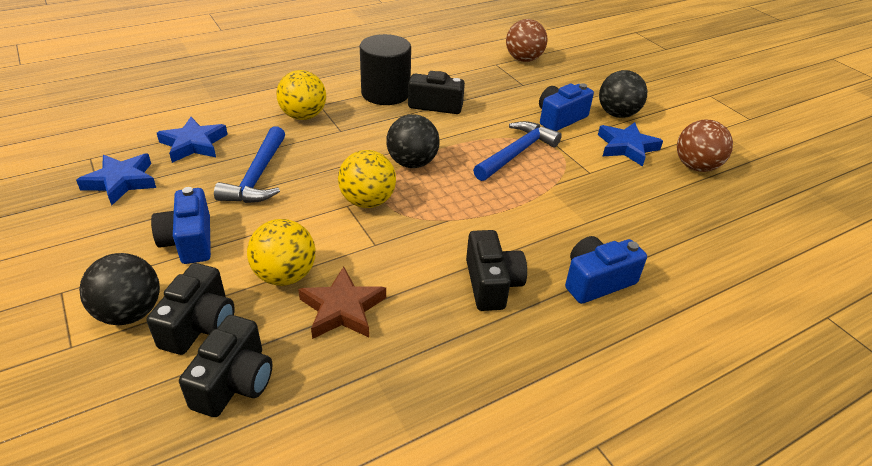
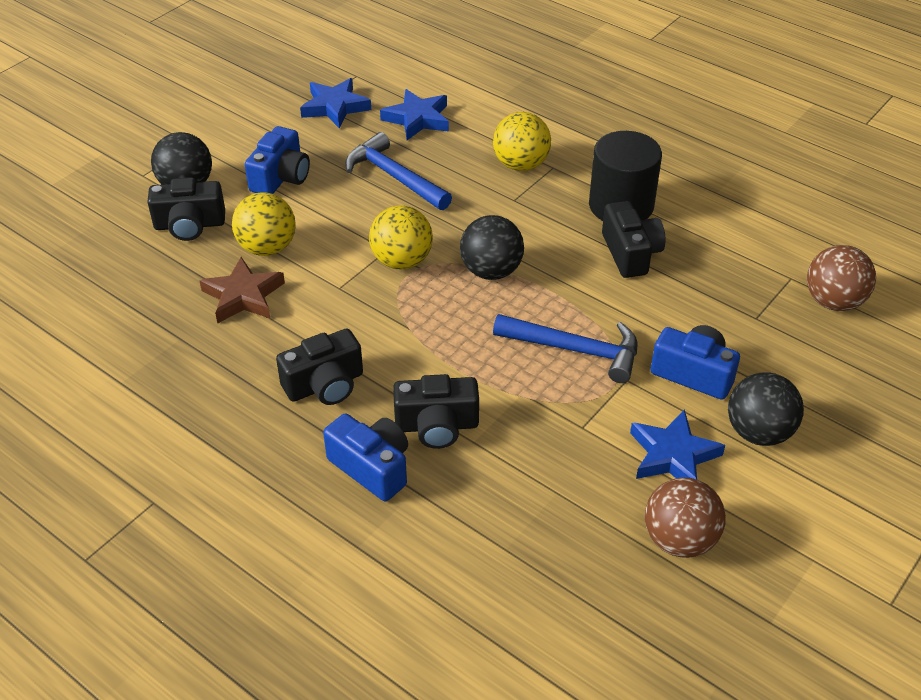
camera: 70 degrees right, 5 degrees up
blue camera [151,187,211,264] -> blue camera turned 150 degrees clockwise [245,126,310,194]
black camera [179,315,272,417] -> black camera moved to [393,374,479,449]
blue hammer [214,126,285,203] -> blue hammer turned 60 degrees clockwise [345,132,452,210]

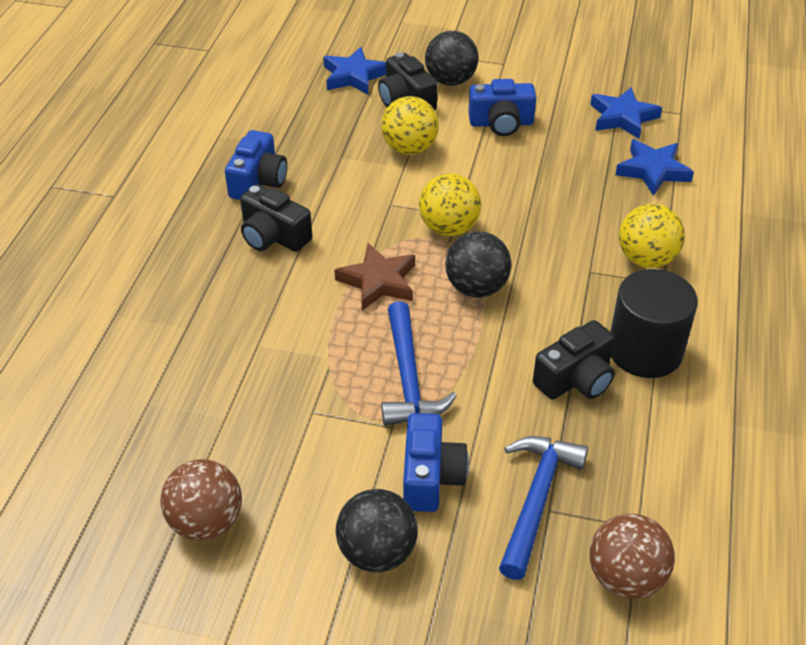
camera: 65 degrees right, 0 degrees up
brown star [199,257,285,324] -> brown star moved to [335,243,415,310]
blue camera [323,414,408,501] -> blue camera moved to [225,130,287,200]
blue hammer [345,132,452,210] -> blue hammer moved to [499,436,588,580]
black camera [393,374,479,449] -> none
blue star [630,409,725,479] -> blue star moved to [323,47,386,95]

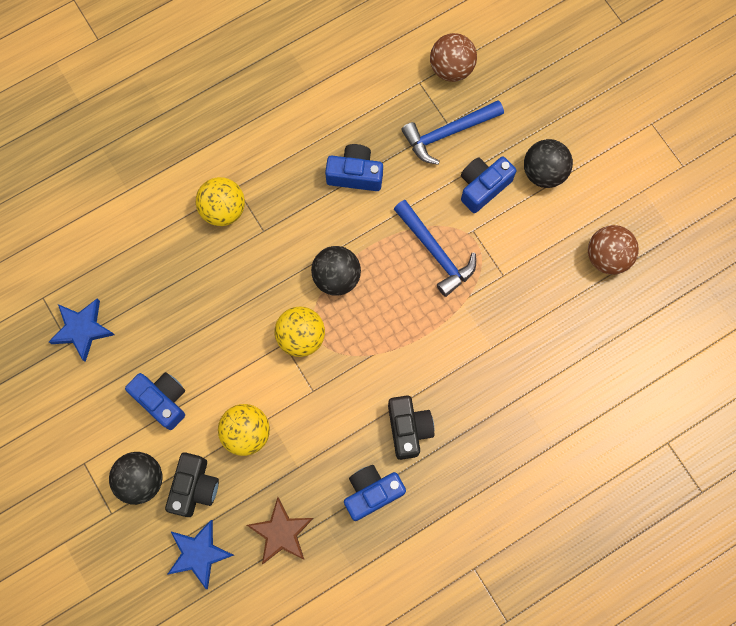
camera: 135 degrees left, 30 degrees up
brown star [335,243,415,310] -> brown star moved to [247,497,314,564]
blue hammer [382,301,457,426] -> blue hammer turned 105 degrees clockwise [394,200,476,297]
black camera [533,320,615,400] -> blue camera [325,144,383,191]
black cylinder [610,269,698,378] -> none
blue star [615,139,694,196] -> none

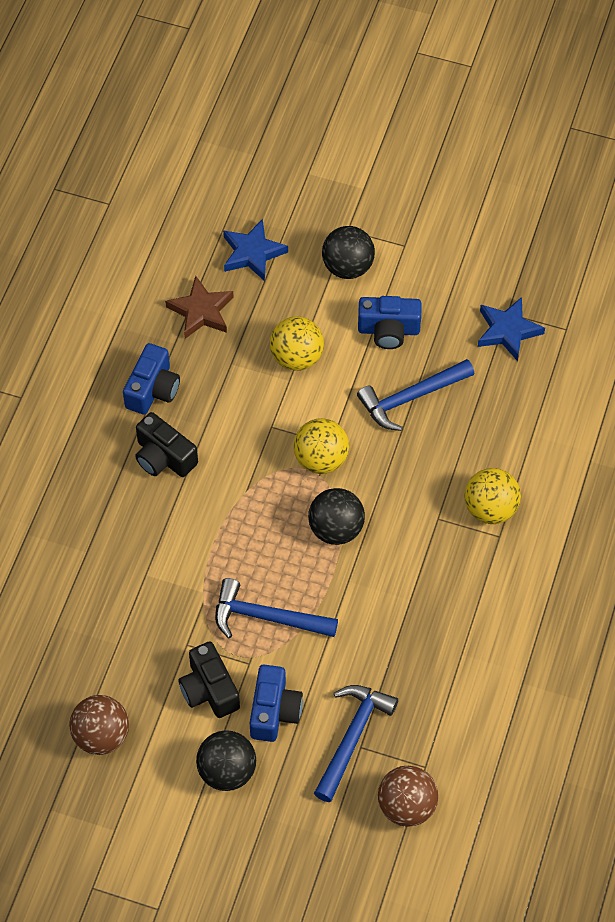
camera: 140 degrees right, 15 degrees down
black camera [165,452,219,517] -> black camera moved to [178,641,240,718]
blue camera [325,144,383,191] -> none
none -> blue hammer [357,359,474,431]

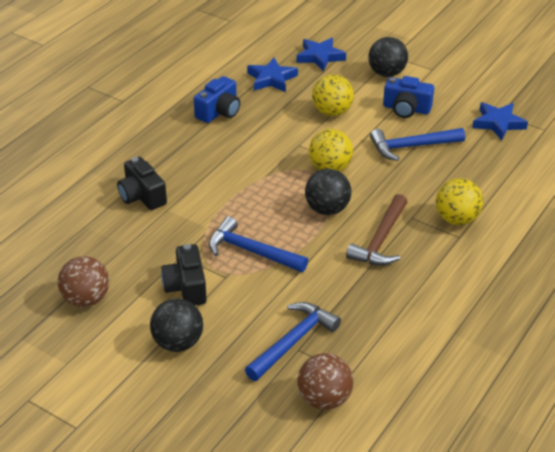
camera: 15 degrees right, 20 degrees down
black camera [135,412,198,477] -> black camera moved to [117,157,167,210]
brown star [165,276,234,339] -> blue star [247,58,298,92]
blue camera [250,665,303,742] -> none
none -> brown hammer [346,194,407,266]

